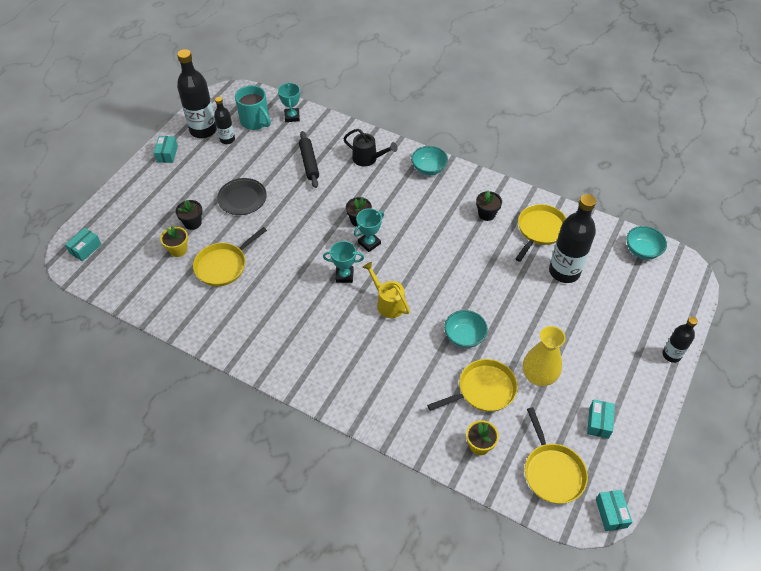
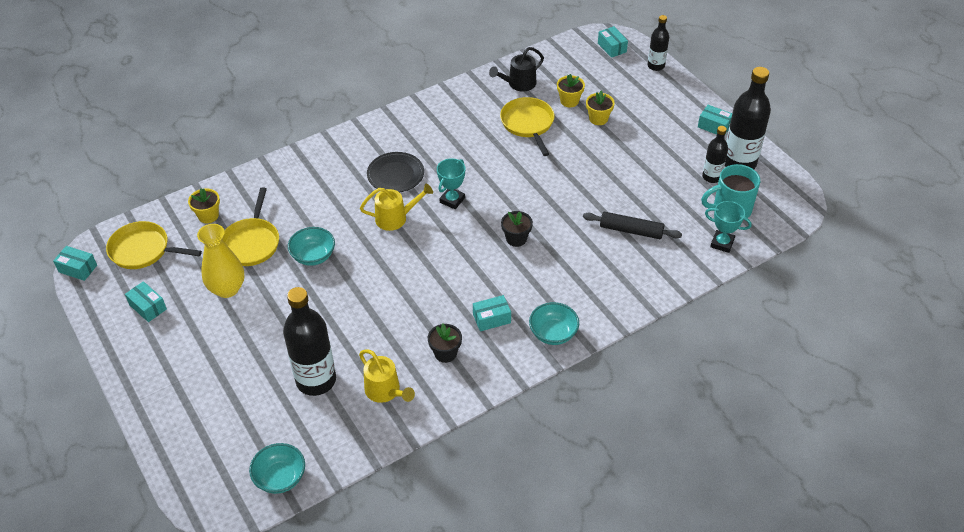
camera: 120 degrees right, 5 degrees down
black flower pot [175,200,202,230] -> yellow flower pot [586,91,615,125]
black plate [217,178,267,215] -> black plate moved to [367,152,424,193]
black watering can [343,129,398,167] -> black watering can moved to [489,47,544,92]
turquoise trophy [354,208,384,252] -> none
yellow pan [515,204,566,262] -> yellow watering can [359,350,415,403]
black bottle [662,317,698,363] -> black bottle moved to [647,15,669,71]
none -> turquoise box [473,295,511,331]

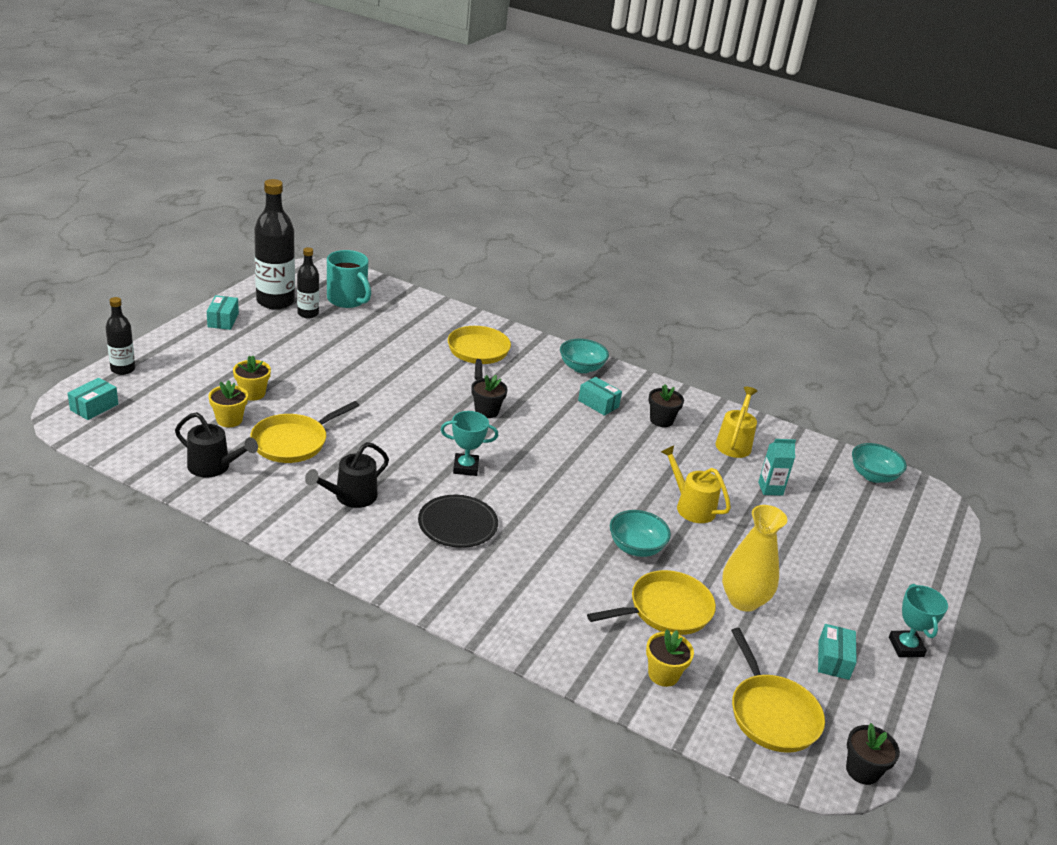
camera: 125 degrees left, 15 degrees down
turquoise box [53,246,97,281] -> black flower pot [846,723,900,785]
black bottle [283,287,336,396] -> turquoise carton [758,439,796,496]
yellow watering can [360,184,433,231] -> yellow watering can moved to [661,445,731,523]
black rolling pin [583,212,682,239] -> none
turquoise trophy [705,201,751,253] -> turquoise trophy moved to [889,584,948,657]
none -> black watering can [305,442,389,508]
none -> yellow pan [448,326,511,380]

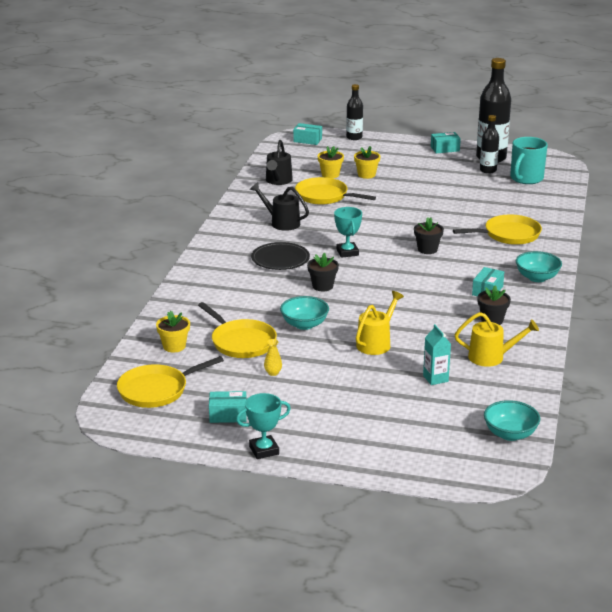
camera: 80 degrees right, 5 degrees down
yellow vase [722,505,787,612] -> yellow vase [264,339,282,376], size x0.41
black flower pot [846,723,900,785] -> black flower pot moved to [307,252,339,291]

